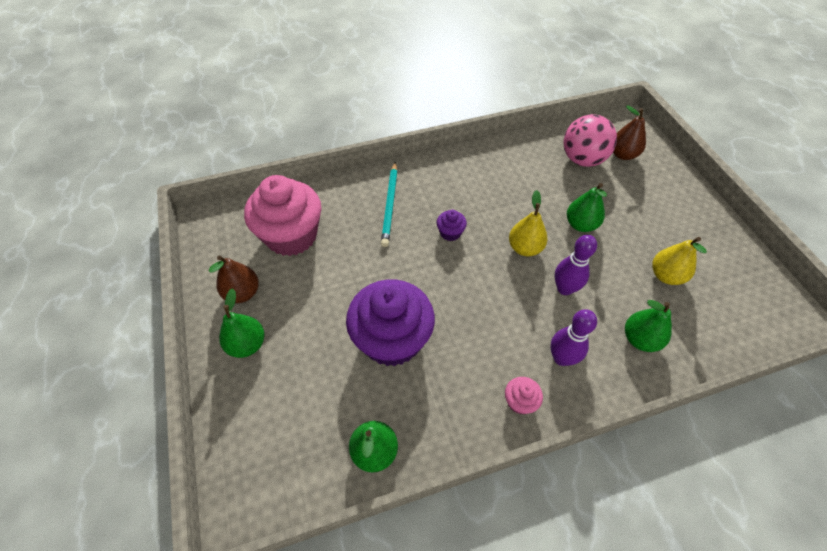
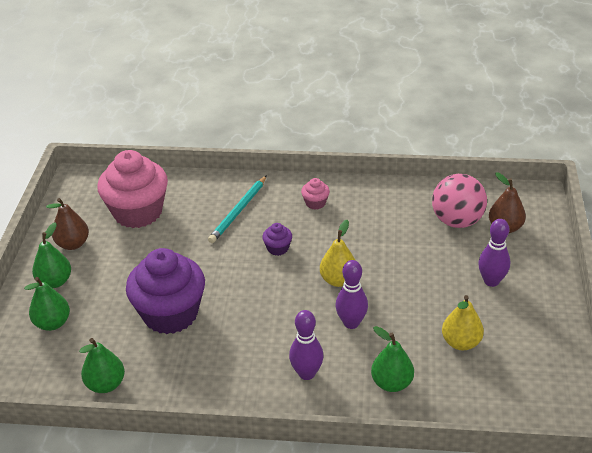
camera: 25 degrees right, 15 degrees down
pink cupcake [505,377,543,414] -> pink cupcake moved to [301,178,330,210]
green pear [567,183,607,232] -> green pear moved to [24,277,70,331]
none -> purple bowling pin [478,219,510,287]

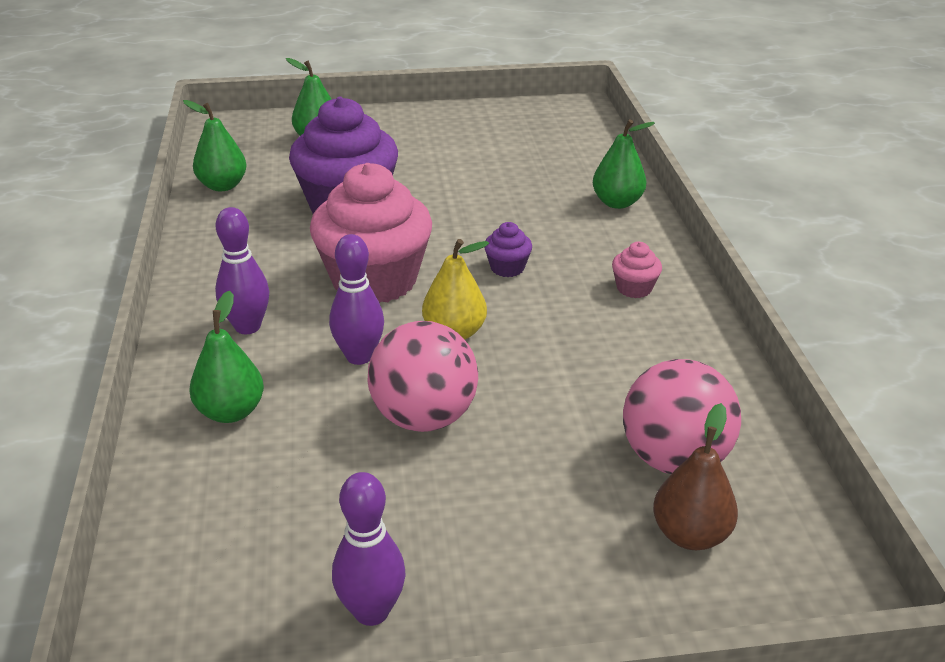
camera: 75 degrees right, 5 degrees down
green pear [32,222,71,288] -> green pear moved to [593,119,655,209]
brown pear [46,198,89,250] -> none
pink cupcake [97,150,168,228] -> pink cupcake moved to [310,163,432,303]
turquoise pencil [208,175,267,243] -> none
yellow pear [442,295,484,351] -> none
purple bowling pin [478,219,510,287] -> purple bowling pin moved to [332,472,405,626]
none -> pink ball [367,321,478,432]

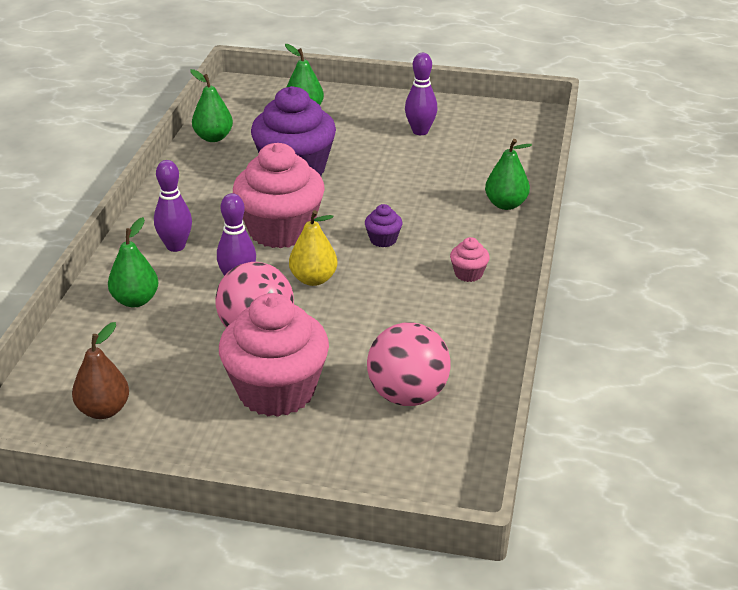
camera: 20 degrees right, 0 degrees up
purple bowling pin [332,472,405,626] -> purple bowling pin moved to [405,53,437,135]
brown pear [653,403,738,550] -> brown pear moved to [72,322,129,419]
none -> pink cupcake [219,293,329,417]

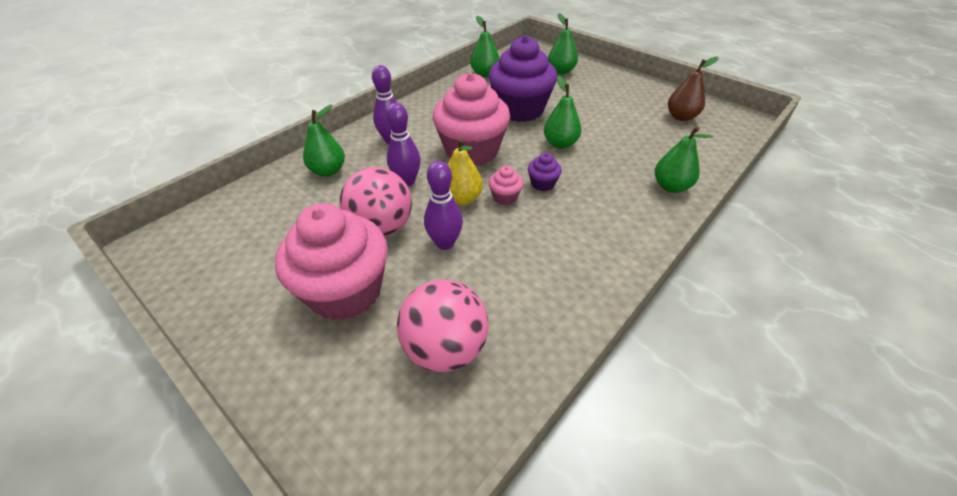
camera: 30 degrees right, 10 degrees up
brown pear [72,322,129,419] -> brown pear moved to [668,57,719,121]
purple bowling pin [405,53,437,135] -> purple bowling pin moved to [424,161,463,250]
pink cupcake [450,237,490,282] -> pink cupcake moved to [488,166,523,205]
none -> green pear [544,76,581,149]

